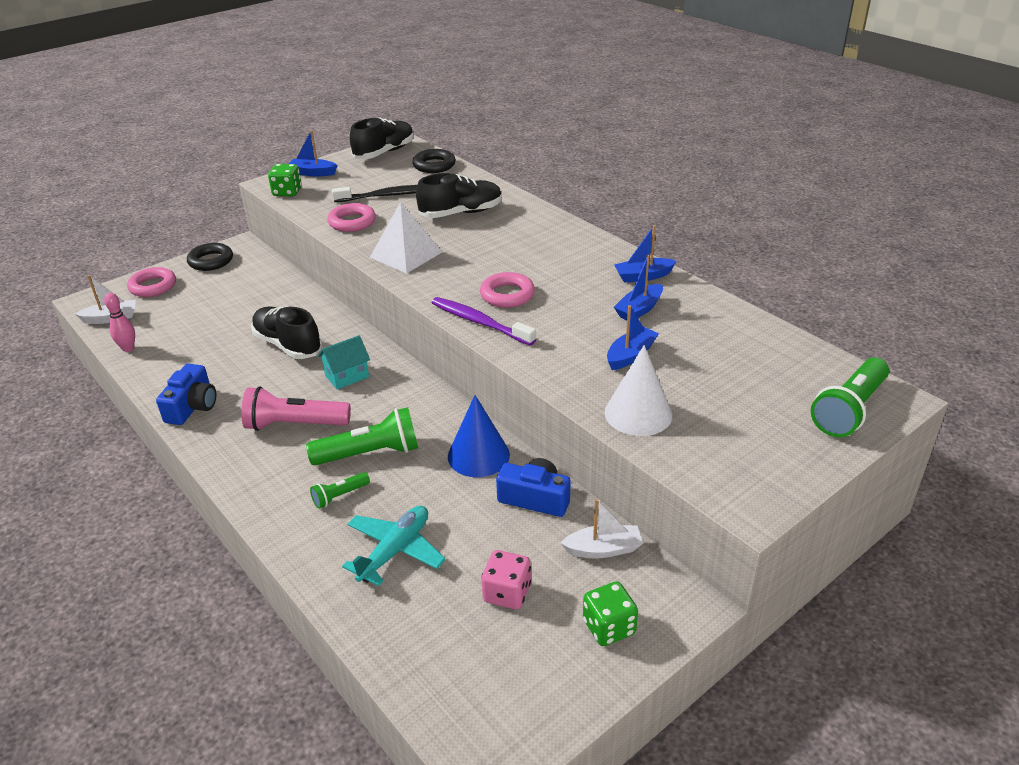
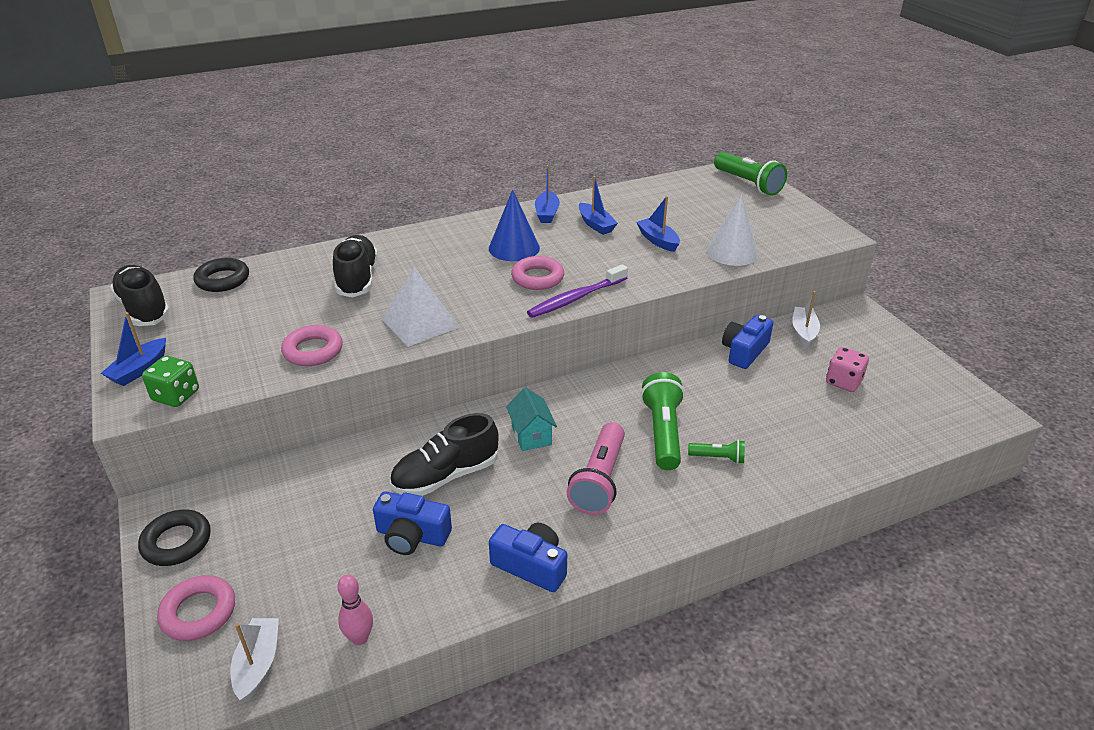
camera: 75 degrees left, 0 degrees up
green flashlight [310,472,370,509] -> green flashlight turned 60 degrees counterclockwise [688,440,745,464]
black toothbrush [332,185,417,202] -> none
turquoise plane [342,506,446,586] -> none
blue cone [448,395,510,477] -> blue cone moved to [489,189,540,261]
green dice [583,581,638,646] -> none
none -> blue camera [373,491,452,555]

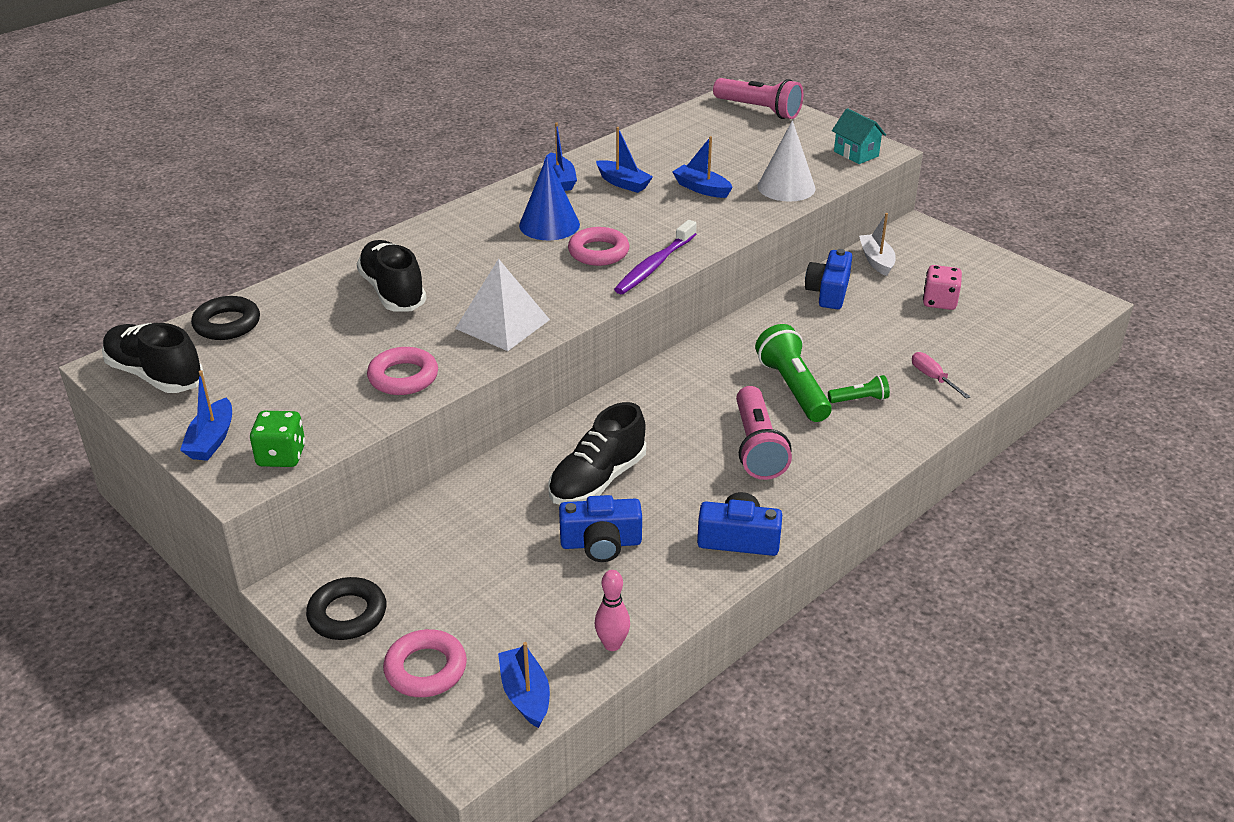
camera: 20 degrees left, 0 degrees up
white boat [230,618,279,702] -> blue boat [498,642,550,728]
turquoise house [506,387,557,451] -> turquoise house moved to [832,108,886,164]
green flashlight [714,152,787,196] -> pink flashlight [713,78,804,119]
none -> pink screwdriver [912,352,971,399]

